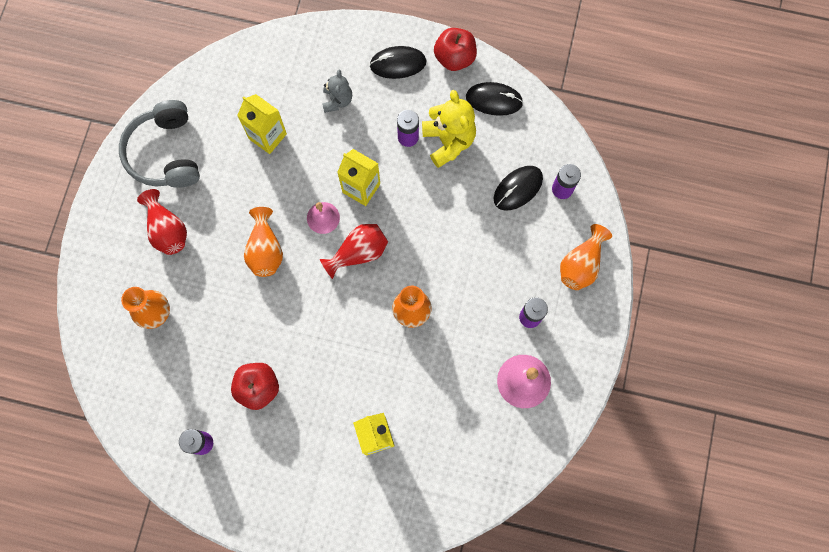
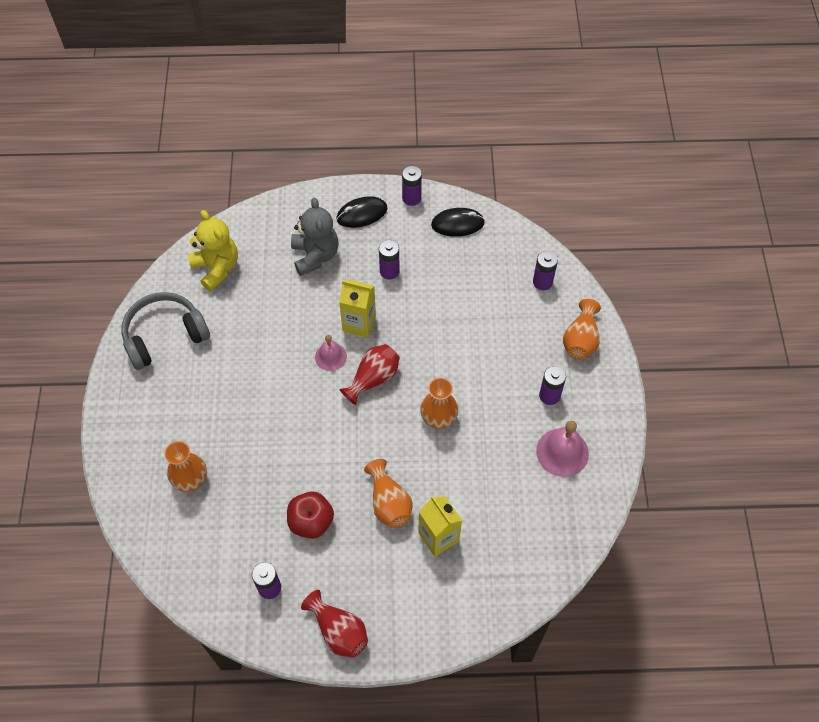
camera: 15 degrees left, 15 degrees down
grey headphones [119,100,200,188] -> grey headphones turned 90 degrees clockwise [121,292,210,370]
red vase [137,189,187,255] -> red vase moved to [301,590,368,658]
yellow carton [237,94,287,154] -> none
orange vase [244,207,283,277] -> orange vase moved to [364,459,413,528]
grey teddy bear [322,70,352,113] -> grey teddy bear [291,198,338,276], size x1.63
yellow teddy bear [422,90,476,168] -> yellow teddy bear moved to [187,210,238,291]
red apple [434,28,477,71] -> purple battery [402,166,422,206]
black mouse [494,166,543,211] -> none

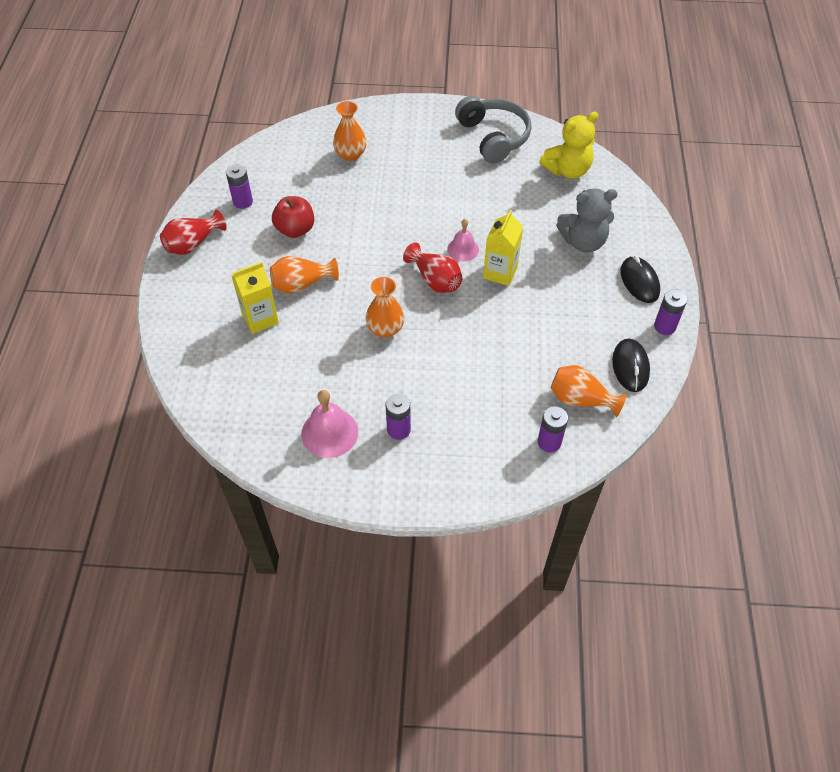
camera: 95 degrees right, 5 degrees down
purple battery [379,240,400,279] -> none
orange vase [563,299,601,360] -> orange vase moved to [551,365,627,417]

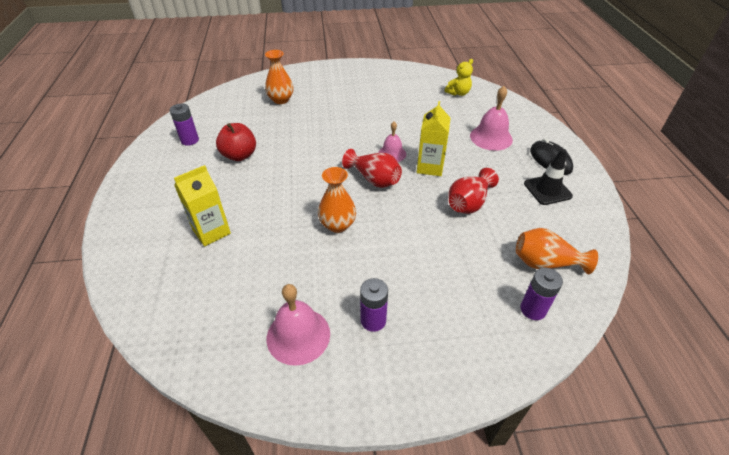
camera: 10 degrees left, 10 degrees down
red vase [160,210,227,255] -> red vase moved to [448,168,499,214]
orange vase [270,256,339,294] -> none
grey headphones [455,96,532,163] -> none
yellow teddy bear [539,112,598,179] -> yellow teddy bear [445,59,473,96], size x0.61
grey teddy bear [556,188,618,252] -> pink bell [470,86,513,151]
black mouse [612,339,650,392] -> none
purple battery [654,289,687,335] -> none
none -> black traffic cone [524,149,573,205]

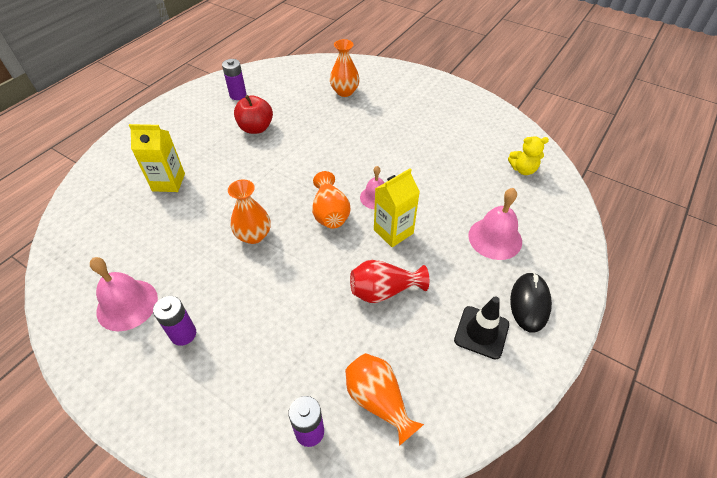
camera: 40 degrees right, 5 degrees up
red vase [342,149,402,188] -> orange vase [312,171,350,228]

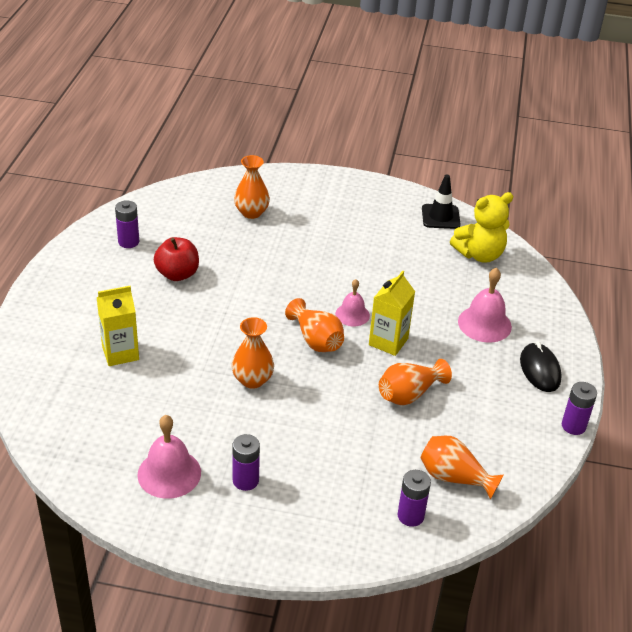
camera: 25 degrees left, 10 degrees down
red vase [350,260,429,303] -> orange vase [379,359,452,405]
black traffic cone [454,297,509,360] -> black traffic cone moved to [422,175,461,229]
yellow teddy bear [508,136,549,175] -> yellow teddy bear [450,192,513,263], size x1.63
none -> purple battery [562,382,597,435]

